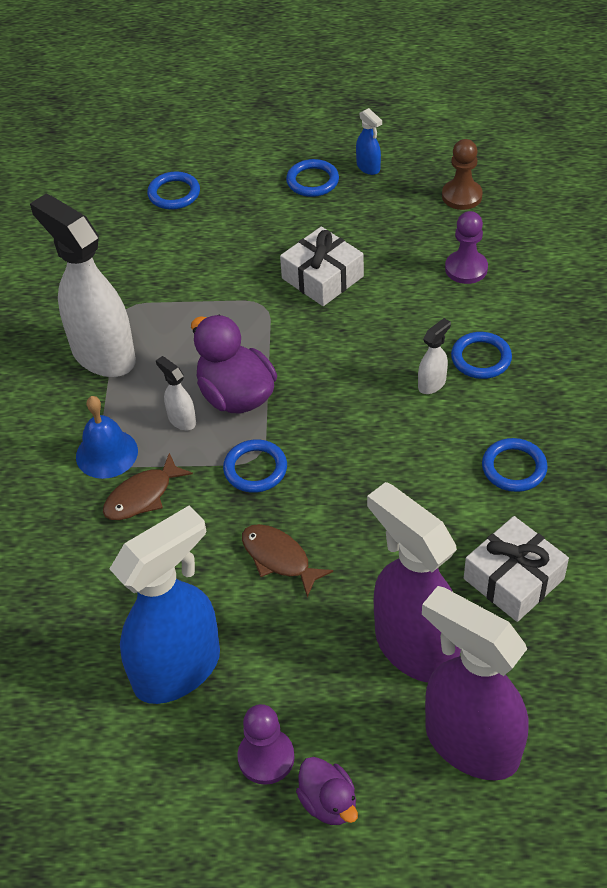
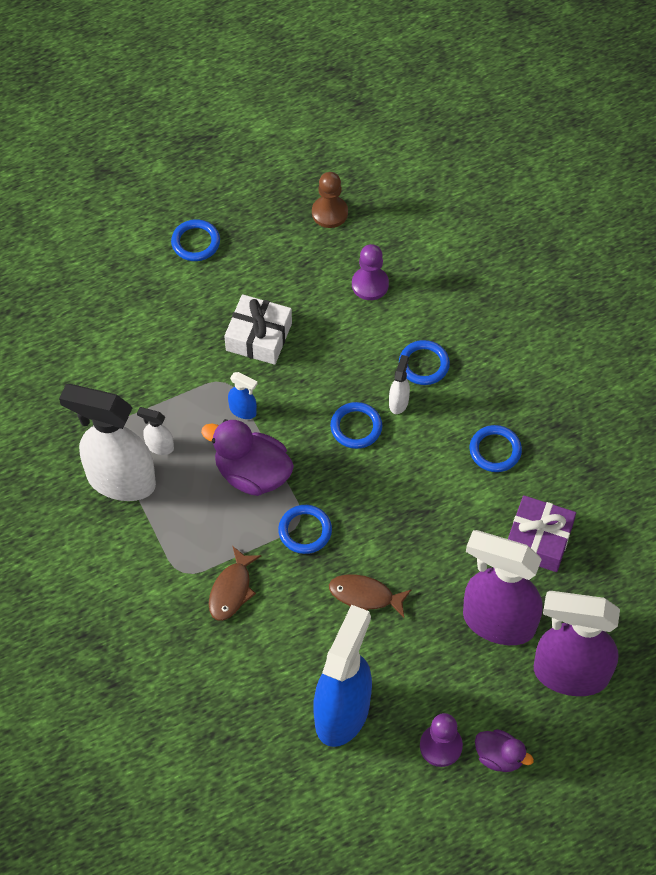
camera: 30 degrees left, 10 degrees up
blue bell [76,396,138,479] -> none
blue ring [147,171,200,210] -> blue ring moved to [330,402,382,449]
white spray bottle [156,356,196,430] -> white spray bottle moved to [137,407,174,455]
blue spray bottle [356,108,382,175] -> blue spray bottle moved to [228,372,258,419]
white gift [464,516,569,622] -> purple gift [508,495,576,572]

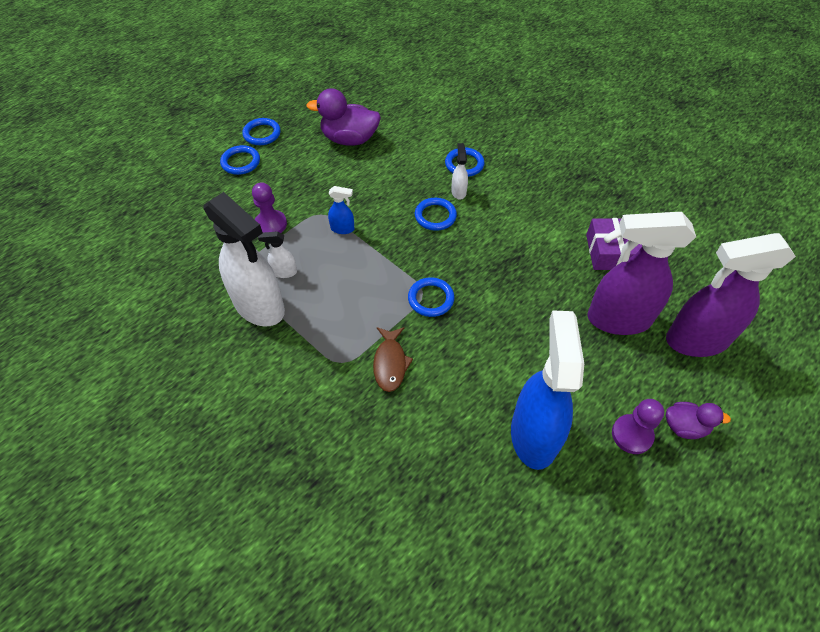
camera: 20 degrees left, 5 degrees down
white spray bottle [59,384,156,501] -> white spray bottle turned 135 degrees counterclockwise [204,192,285,326]
purple duck [201,419,294,496] -> purple duck moved to [306,88,381,146]
white gift [224,294,292,365] -> none
brown pawn [312,172,348,228] -> none
brown fish [329,574,412,617] -> none
purple pawn [352,244,389,300] -> purple pawn moved to [252,182,287,233]
blue ring [469,425,522,472] -> blue ring moved to [220,145,260,175]

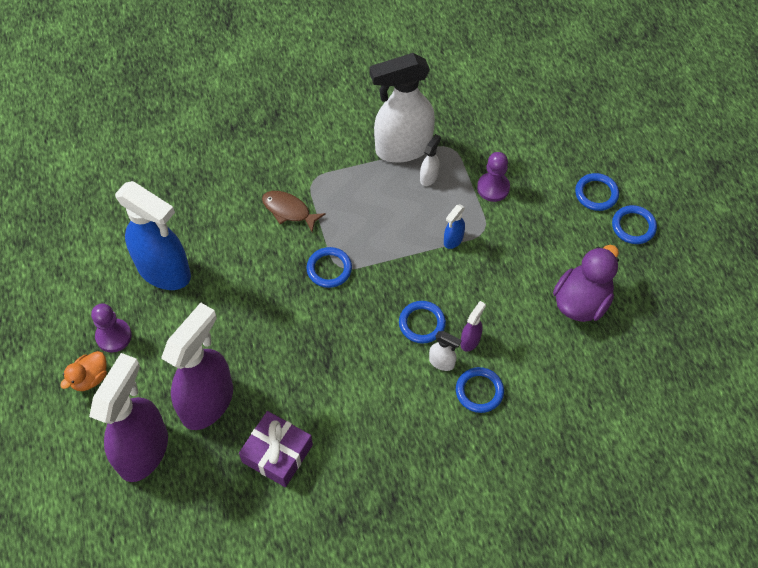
camera: 120 degrees right, 5 degrees up
purple duck [666,402,731,439] -> orange duck [60,351,107,391]
none -> purple spray bottle [460,301,486,352]

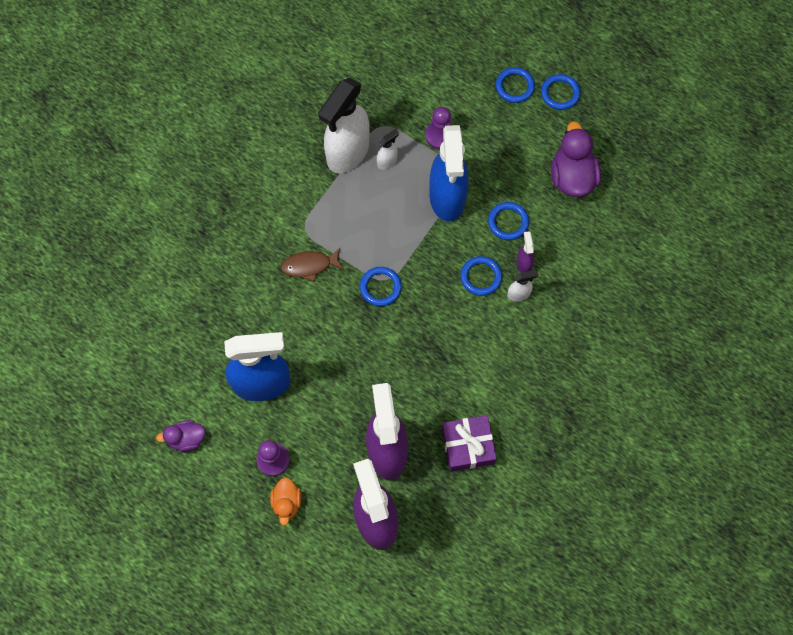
camera: 40 degrees left, 10 degrees up
white spray bottle [420,134,441,186] -> white spray bottle turned 60 degrees clockwise [377,129,399,170]
blue spray bottle [444,204,465,249] -> blue spray bottle [430,125,469,221], size x2.41
blue ring [456,367,504,413] -> blue ring moved to [488,202,529,240]
none -> purple duck [156,420,205,451]

